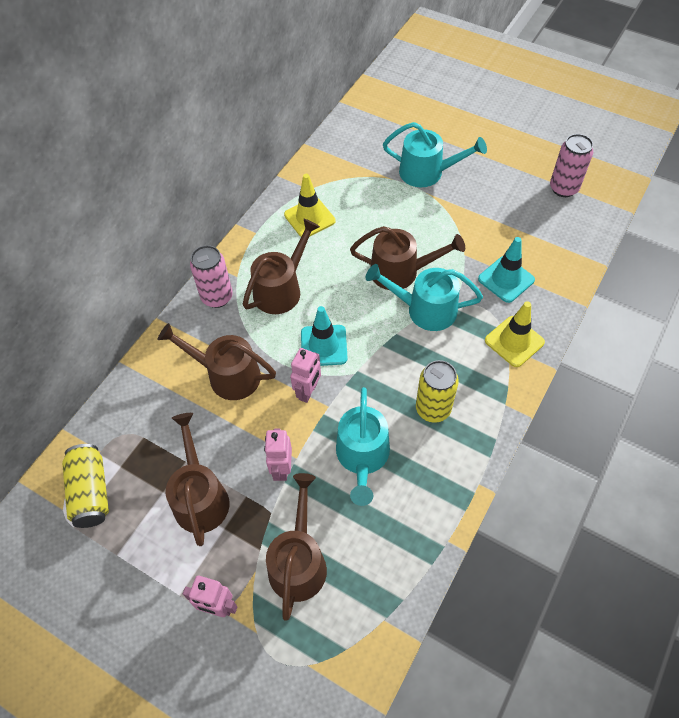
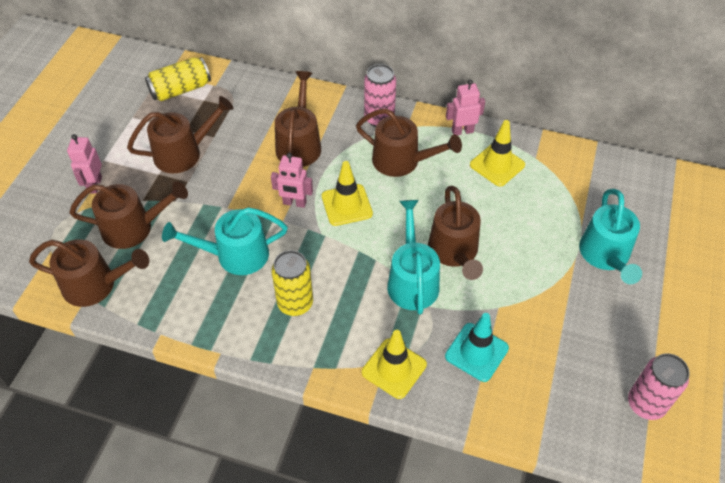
camera: 75 degrees right, 5 degrees down
pink robot [264,429,292,481] -> pink robot moved to [446,80,485,135]
turquoise traffic cone [301,306,348,366] -> yellow traffic cone [322,161,373,226]
none -> brown watering can [29,239,149,307]

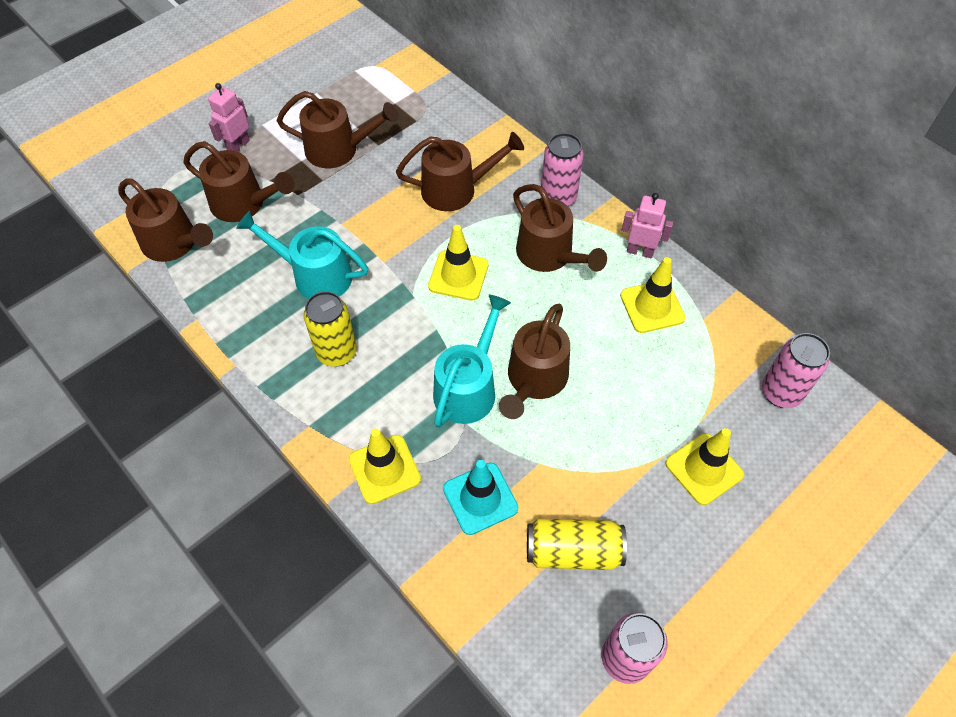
camera: 30 degrees right, 5 degrees up
yellow can [145,57,211,101] -> yellow can moved to [527,519,627,570]
pink robot [271,153,313,208] -> none
brown watering can [275,71,321,167] -> brown watering can turned 45 degrees clockwise [396,132,524,211]
turquoise watering can [579,189,642,284] -> yellow traffic cone [665,428,744,505]
none -> pink can [762,333,830,408]

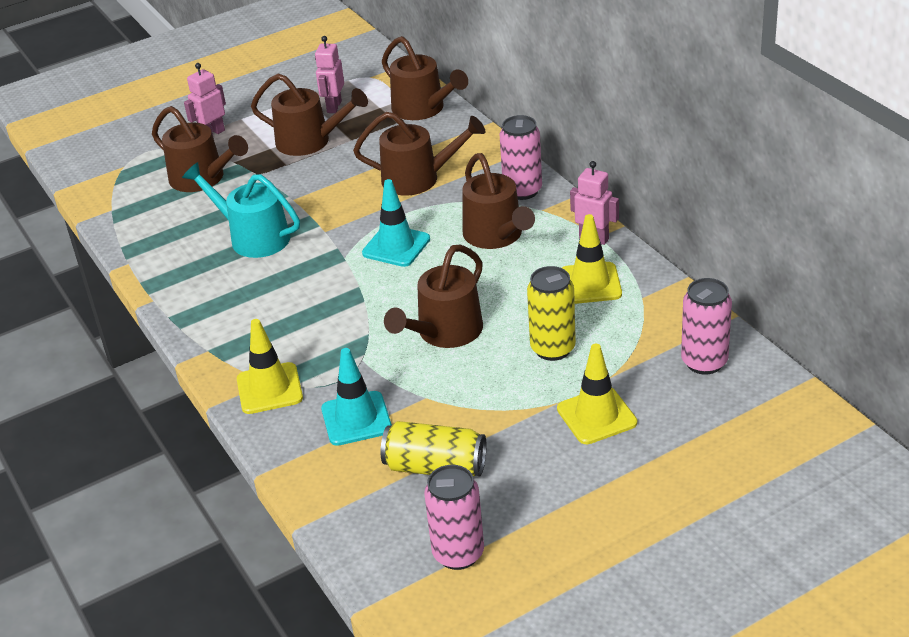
camera: 15 degrees right, 20 degrees down
brown watering can [118,178,213,262] -> brown watering can moved to [382,36,468,120]
yellow can [304,291,357,367] -> yellow can moved to [527,266,576,361]
yellow traffic cone [428,225,489,301] -> turquoise traffic cone [362,179,430,267]
turquoise watering can [433,294,511,427] -> none
none -> pink robot [315,36,344,113]

